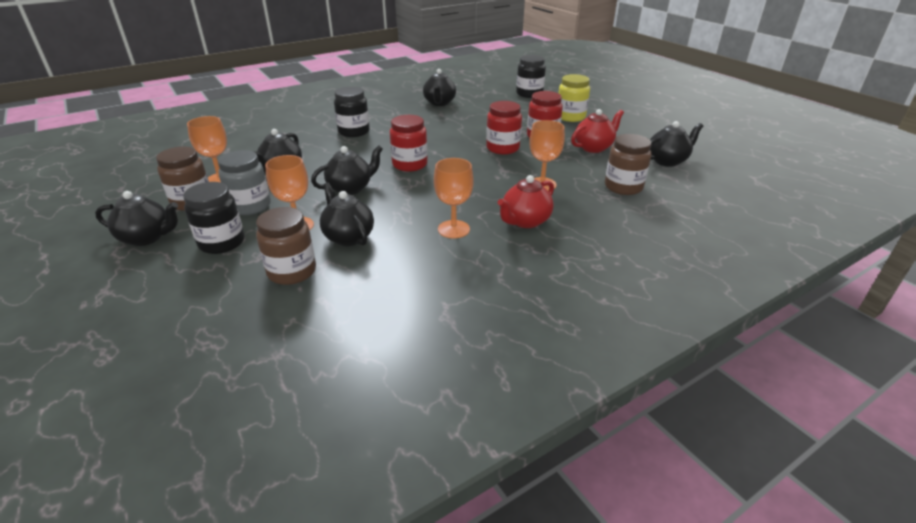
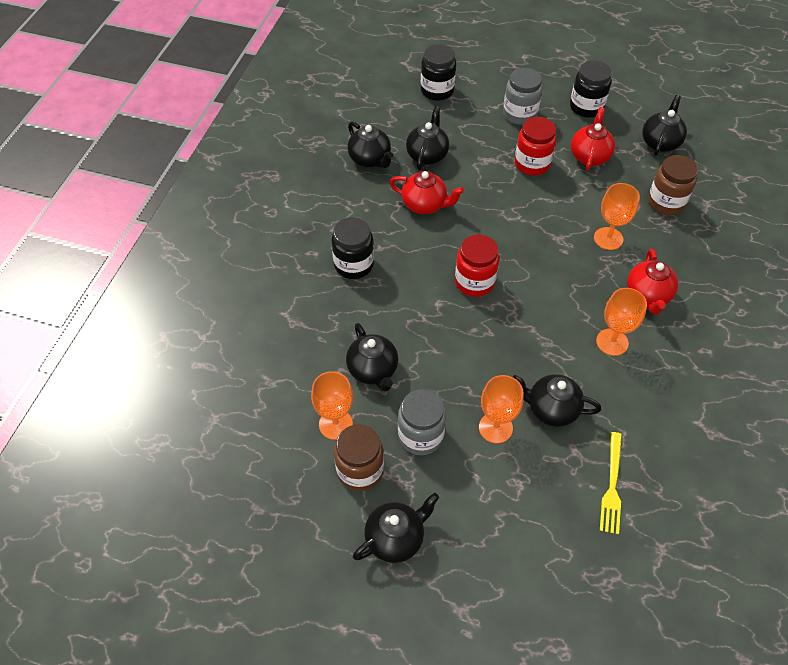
camera: 40 degrees left, 20 degrees up
black jar [183,182,245,254] -> black jar moved to [570,61,612,117]
brown jar [256,207,316,285] -> none
black teapot [311,145,383,195] -> black teapot moved to [406,106,449,170]
red jar [486,101,522,155] -> none
yellow jar [559,74,590,122] -> grey jar [503,68,543,125]
none -> red teapot [389,171,464,214]
none -> yellow fork [600,432,622,534]

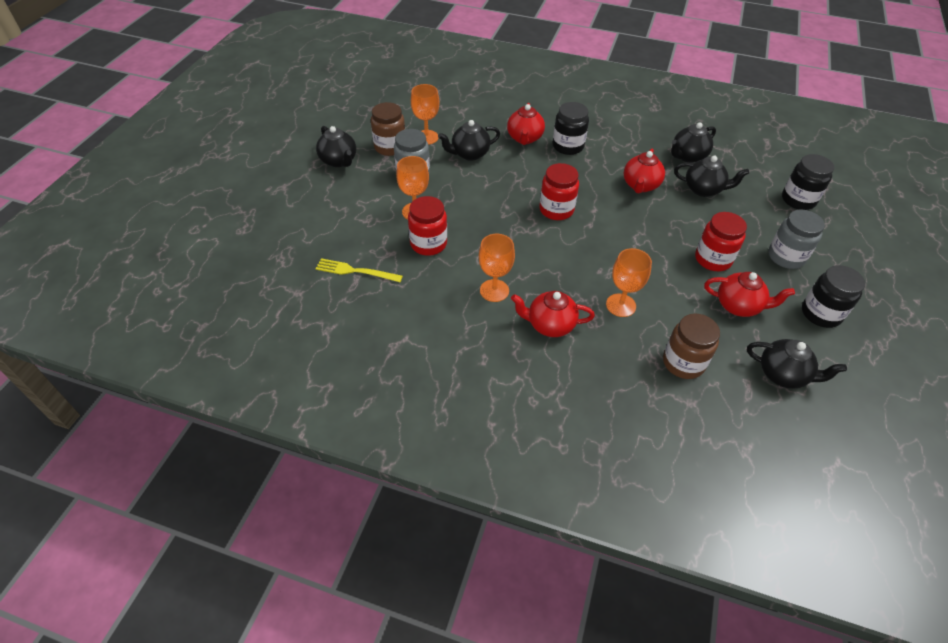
camera: 90 degrees right, 5 degrees down
black teapot [513,374,601,427] -> red jar [408,196,447,256]
none -> red teapot [507,103,545,145]

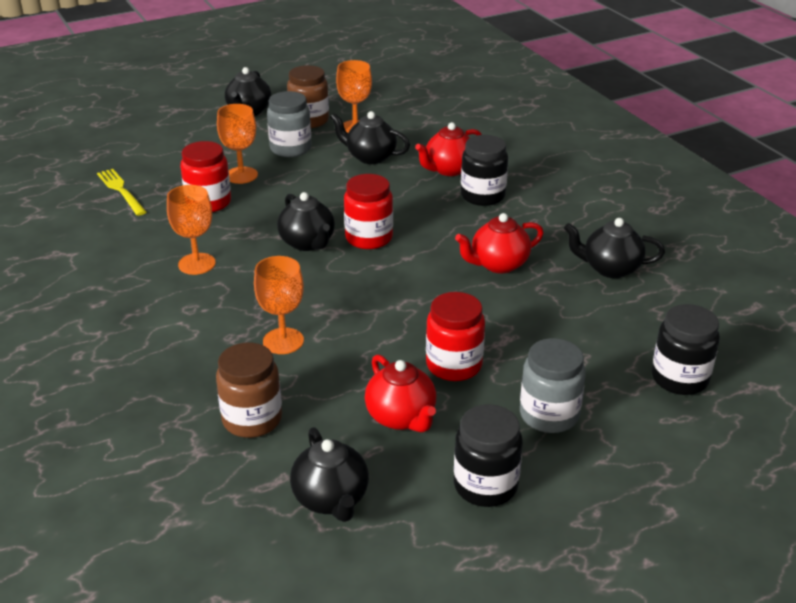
camera: 45 degrees right, 15 degrees down
red teapot [511,291,595,337] -> none
black teapot [674,156,749,197] -> black teapot moved to [277,192,335,251]

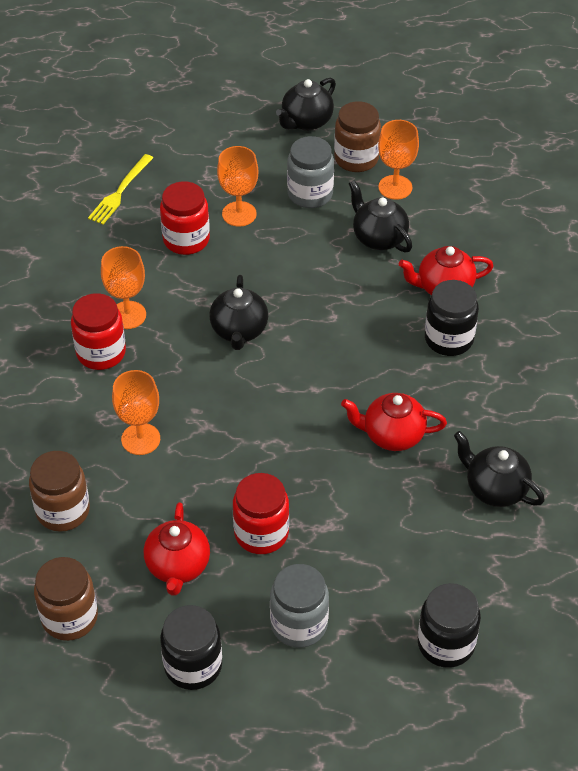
camera: 30 degrees right, 15 degrees up
yellow fork [97,169,146,216] -> yellow fork turned 150 degrees counterclockwise [88,154,153,225]
black teapot [290,427,369,522] -> brown jar [34,557,98,641]
red jar [344,174,393,249] -> red jar moved to [71,293,126,370]

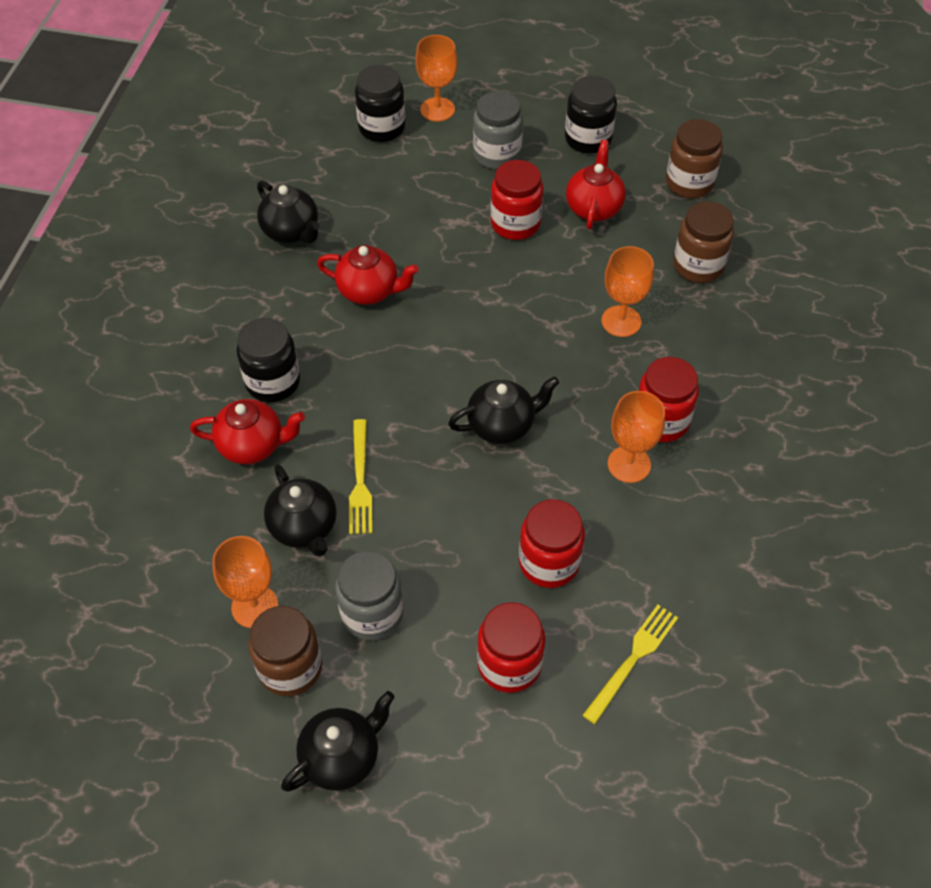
camera: 170 degrees left, 5 degrees up
black teapot [209,275,268,350] -> black teapot turned 60 degrees clockwise [448,377,559,444]
orange goblet [217,146,258,227] -> orange goblet moved to [416,35,457,121]
none -> yellow fork [349,419,372,534]
none -> red jar [477,602,545,693]

